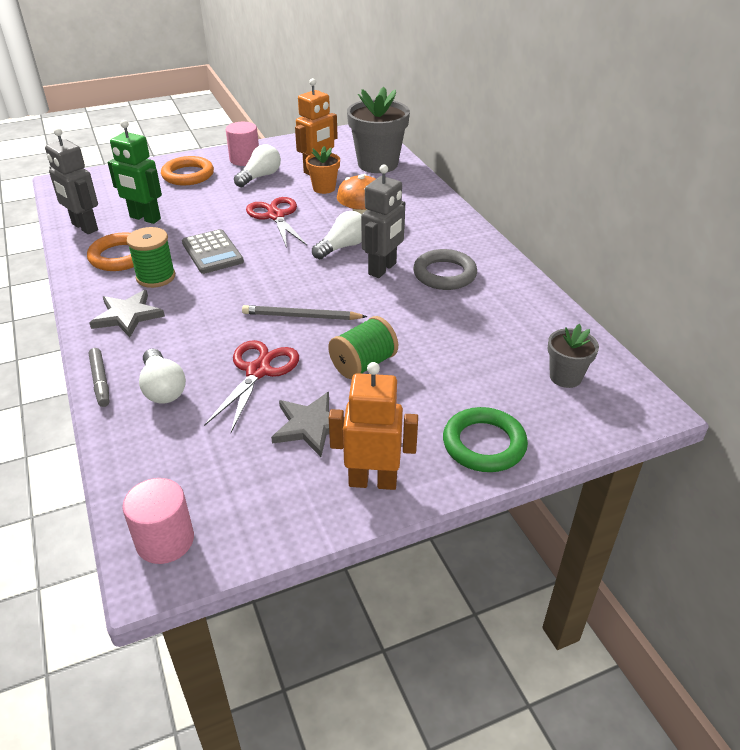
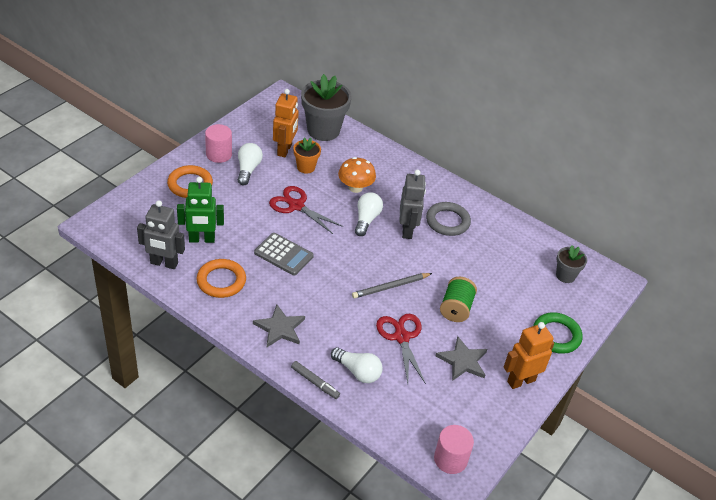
camera: 35 degrees left, 5 degrees up
green spool [127,227,175,288] -> none

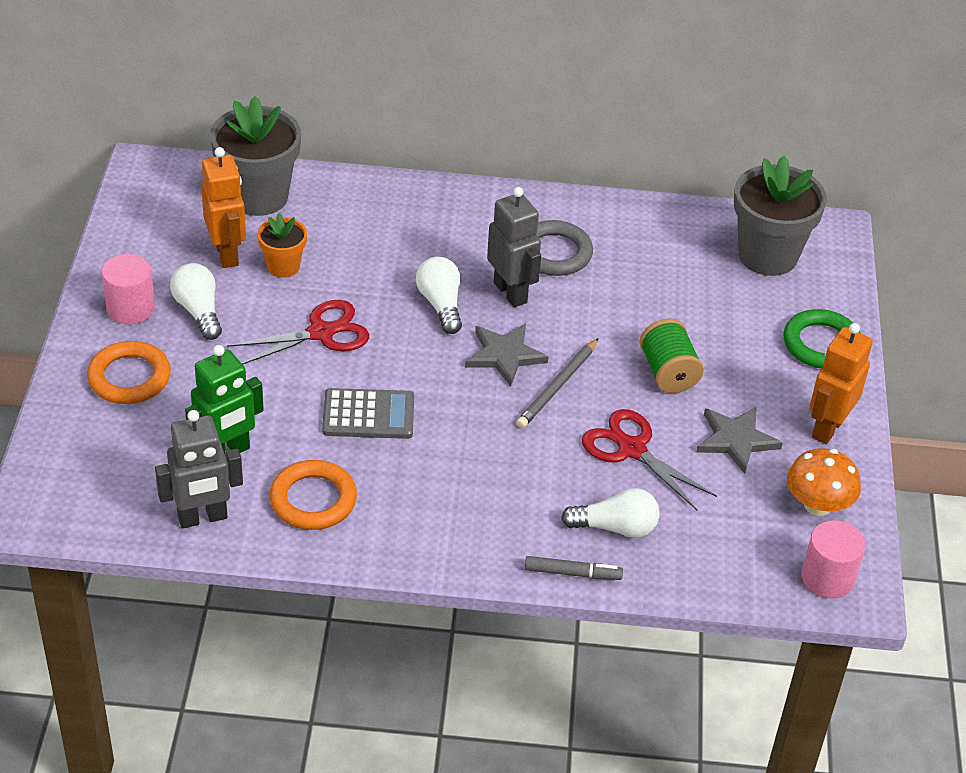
camera: 30 degrees left, 0 degrees up
grey star [253,305,305,347] -> grey star moved to [465,323,549,387]
red scissors [269,186,343,234] -> red scissors turned 150 degrees clockwise [227,300,369,364]
orange mushroom [338,157,376,193] -> orange mushroom moved to [787,448,861,516]
grey flower pot [556,245,587,283] -> grey flower pot [734,156,827,276], size x1.88

